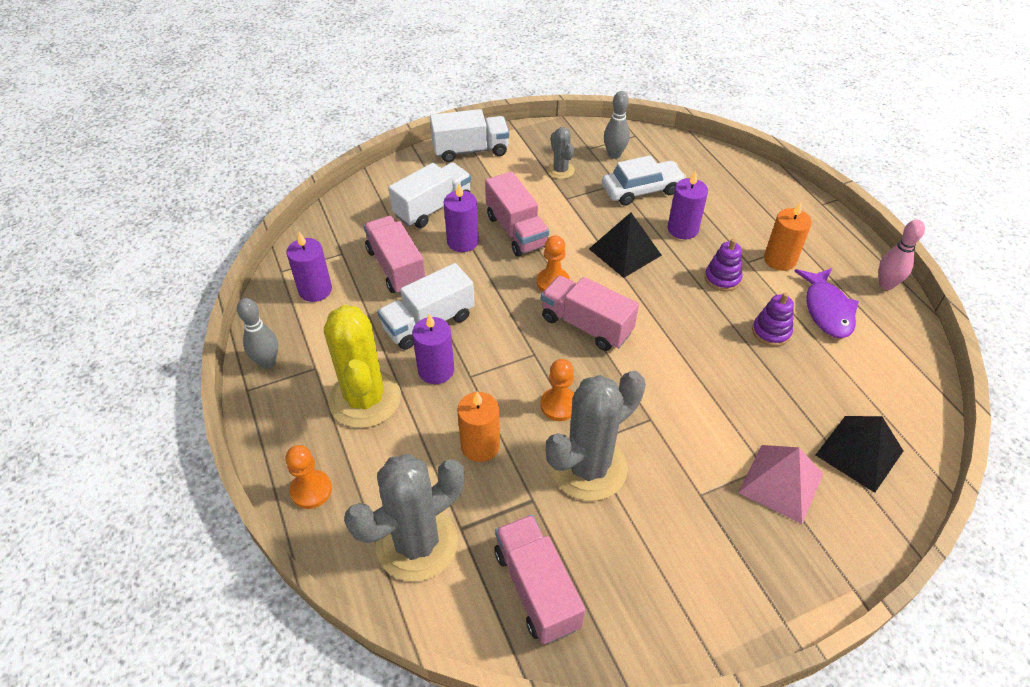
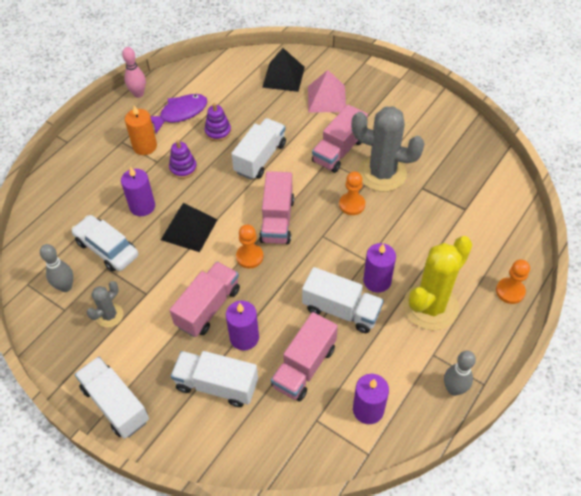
camera: 120 degrees left, 5 degrees up
grey cactus [344,454,464,581] -> none
orange candle [457,392,500,462] -> none
pink truck [494,515,585,645] -> pink truck moved to [312,105,368,173]
none -> white truck [231,118,286,180]

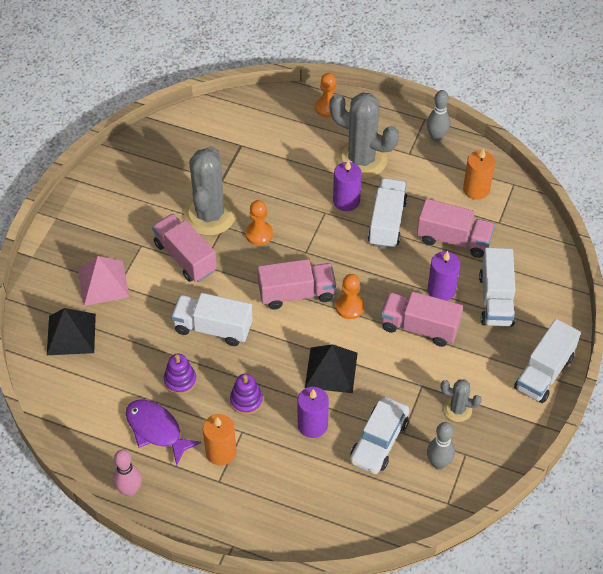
camera: 105 degrees left, 0 degrees up
pink truck [312,105,368,173] -> pink truck turned 150 degrees counterclockwise [152,214,217,282]
purple candle [353,374,389,424] -> orange candle [463,148,495,200]
yellow cactus [403,236,472,330] -> grey cactus [329,92,399,179]

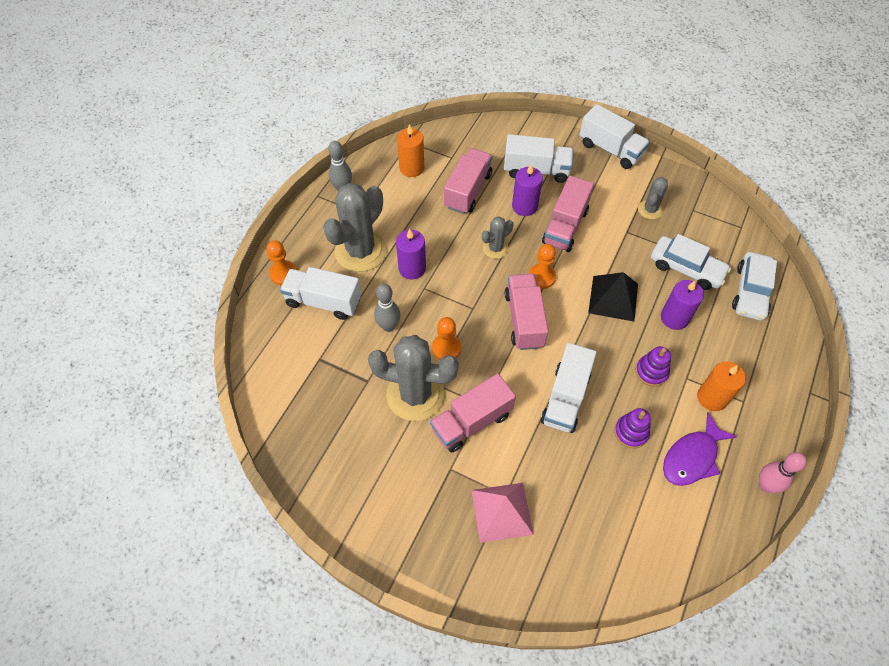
camera: 85 degrees left, 5 degrees up
black pyramid [47,308,96,355] -> none
white truck [368,178,408,249] -> white truck moved to [280,267,361,320]
grey bowling pin [427,422,455,469] -> grey bowling pin moved to [374,284,401,332]
none -> grey cactus [482,216,514,259]
none -> white car [732,252,777,321]

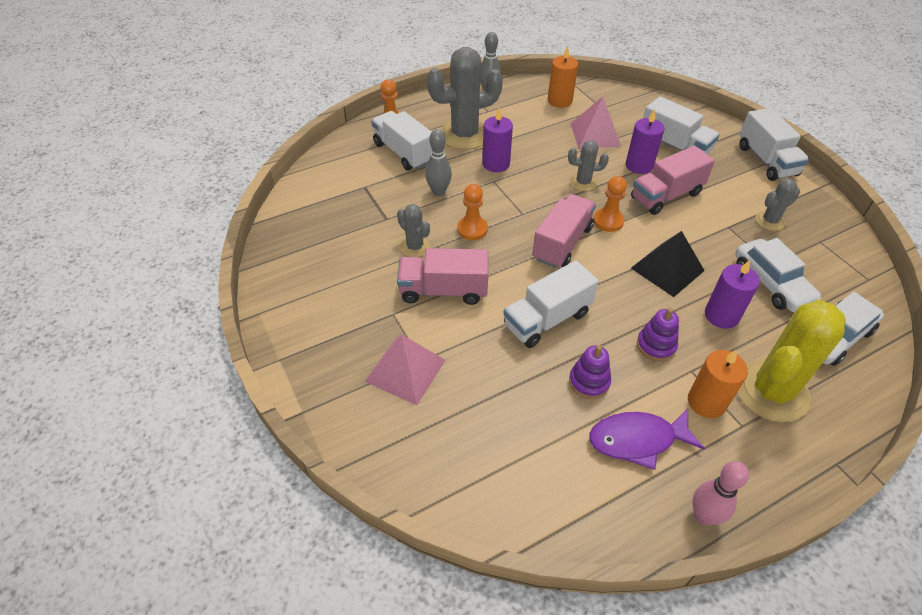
camera: 35 degrees right, 10 degrees down
grey cactus [368,335,459,421] -> grey cactus [397,204,430,257], size x0.50
pink truck [444,148,492,214] -> pink pyramid [570,97,621,149]
none -> yellow cactus [737,300,846,422]

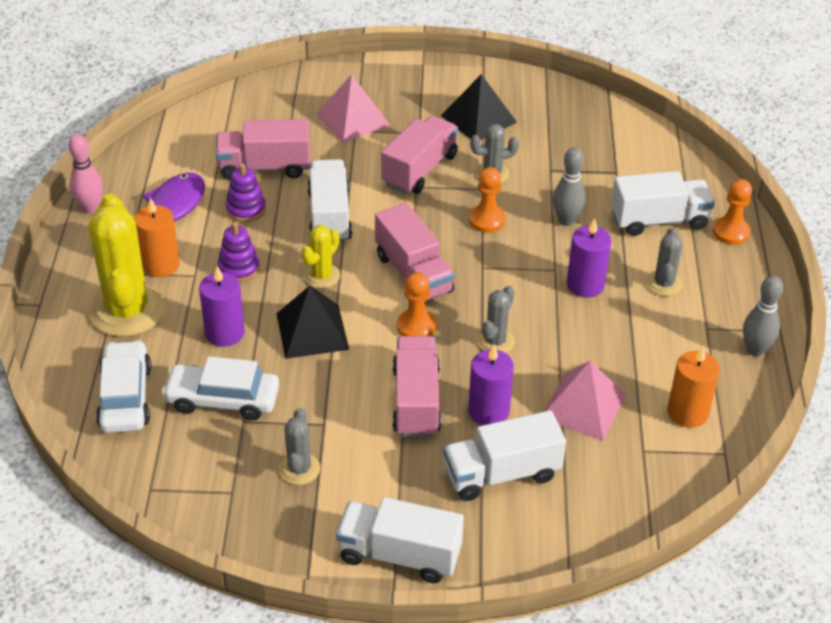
camera: 120 degrees right, 5 degrees down
grey cactus [427,47,503,150] -> grey cactus [646,227,683,296], size x0.50
none -> pink truck [216,119,310,180]
none -> yellow cactus [301,225,340,288]
none -> black pyramid [441,74,517,140]

